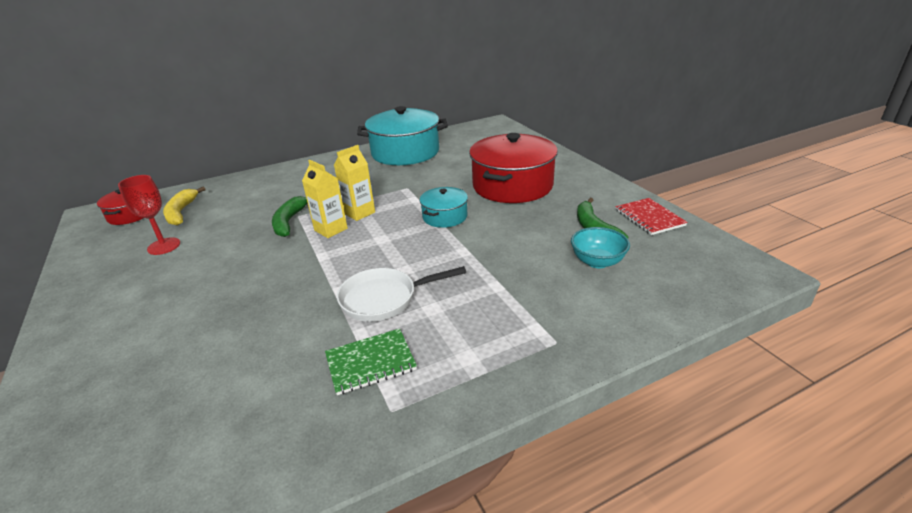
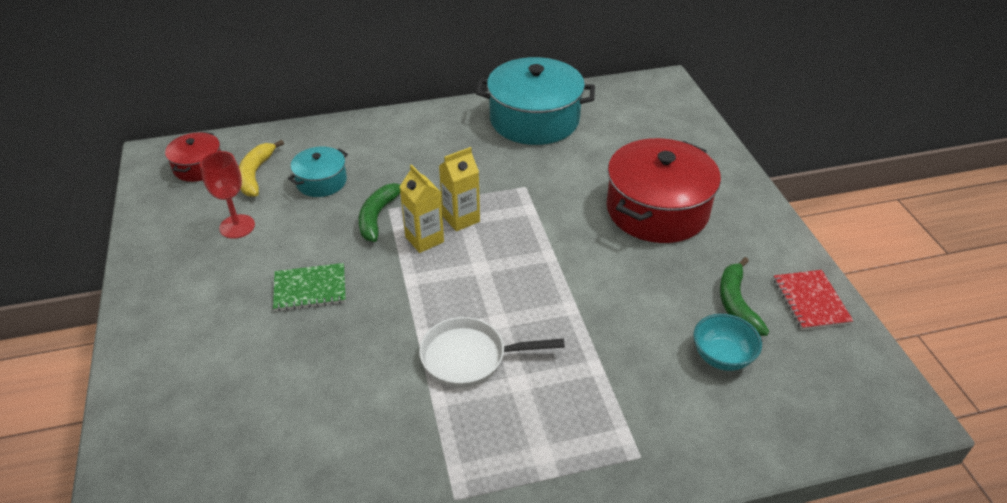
camera: 10 degrees right, 10 degrees up
green notebook [325,328,417,395] -> green notebook moved to [273,263,346,311]
turquoise pot [419,187,468,228] -> turquoise pot moved to [288,146,348,197]

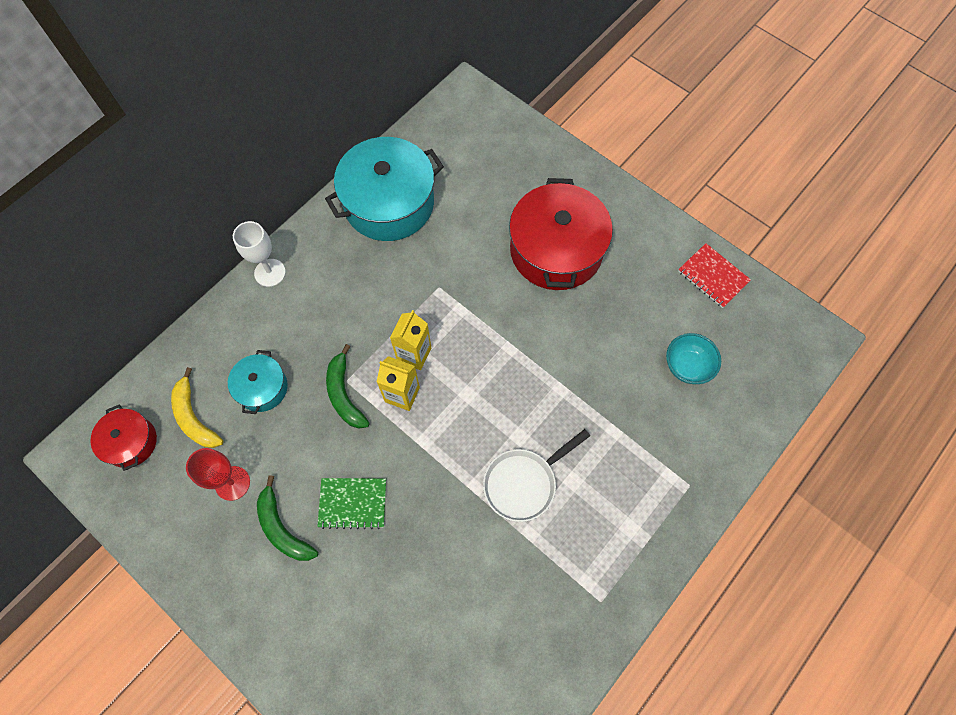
camera: 35 degrees left, 25 degrees up
green notebook [273,263,346,311] -> green notebook turned 45 degrees clockwise [317,478,386,529]
green banana [720,257,769,336] -> green banana moved to [257,475,318,561]
none -> white goblet [233,221,286,287]

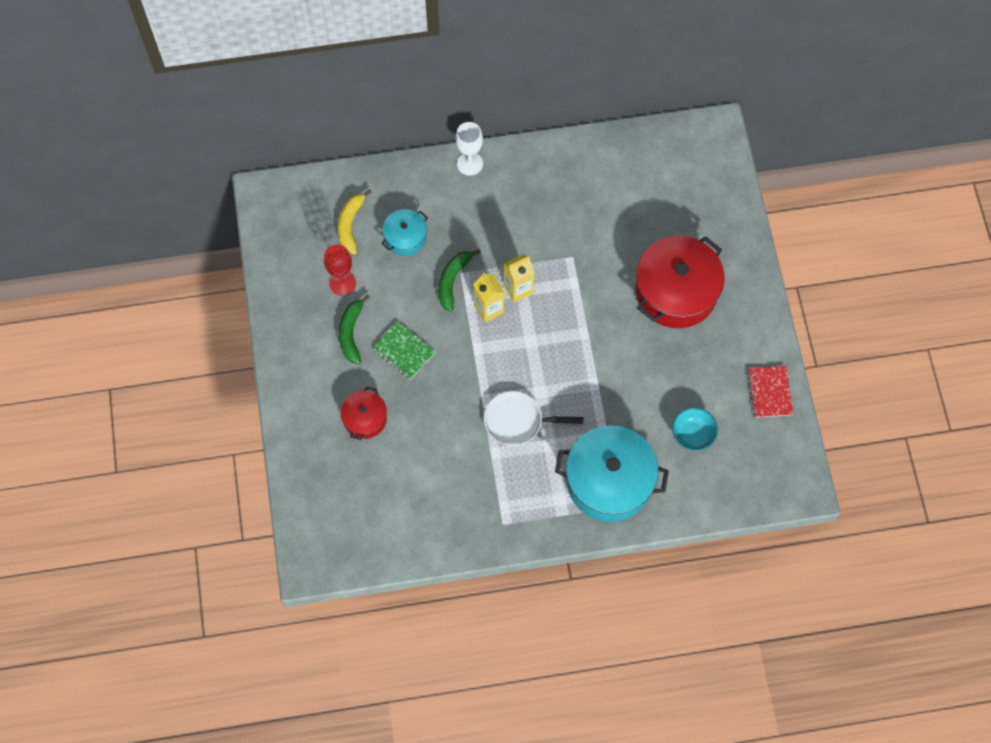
camera: 40 degrees right, 0 degrees up
red pot [90,404,157,471] -> red pot moved to [341,387,387,440]
turquoise pot [325,137,444,241] -> turquoise pot moved to [555,425,669,522]

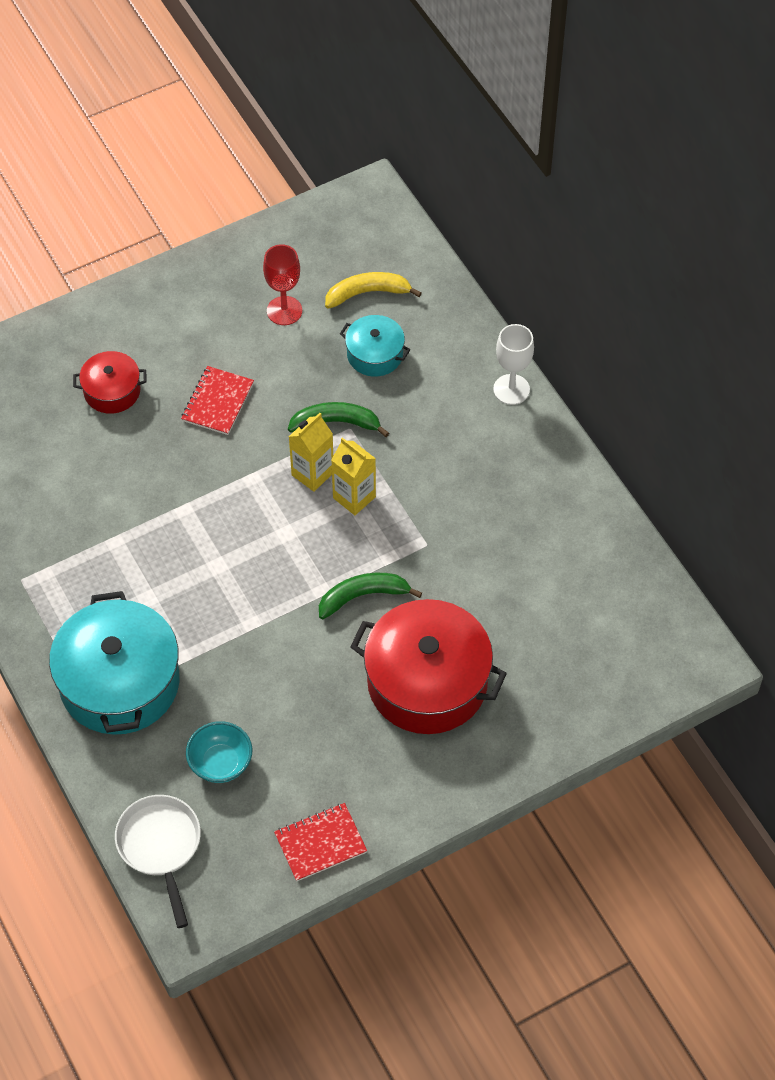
camera: 70 degrees right, 10 degrees down
green banana [339,295,370,364] -> green banana moved to [319,573,422,619]
green notebook [372,321,436,379] -> red notebook [181,366,254,435]
white pan [484,391,583,446] -> white pan moved to [115,795,201,928]

